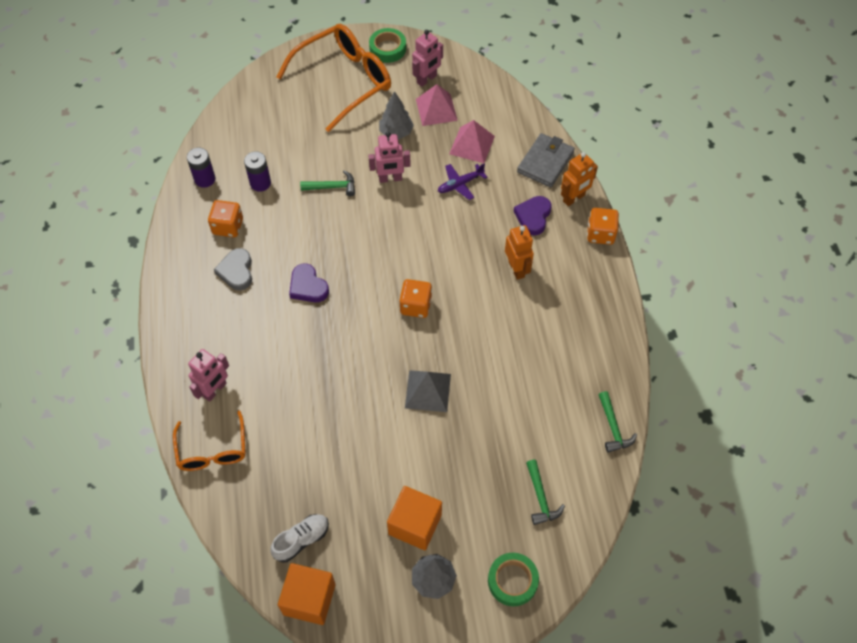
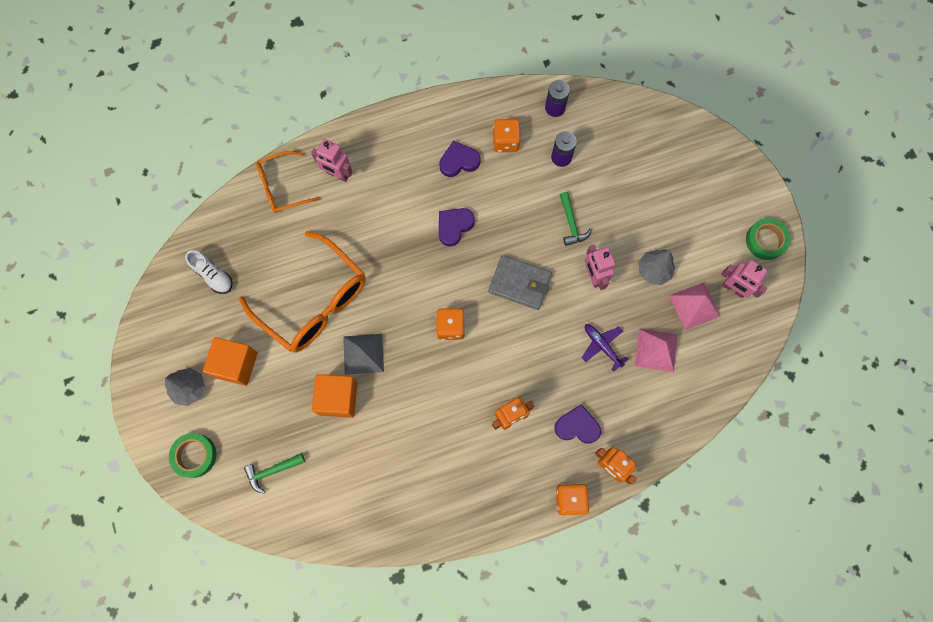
camera: 80 degrees right, 15 degrees up
grey heart [214,248,252,291] -> purple heart [439,141,481,177]
orange glasses [277,24,391,132] -> orange glasses moved to [239,231,366,353]
orange cube [278,563,336,625] -> orange cube moved to [312,374,358,418]
grey wallet [517,133,575,187] -> grey wallet moved to [489,255,552,310]
green hammer [598,391,637,453] -> none

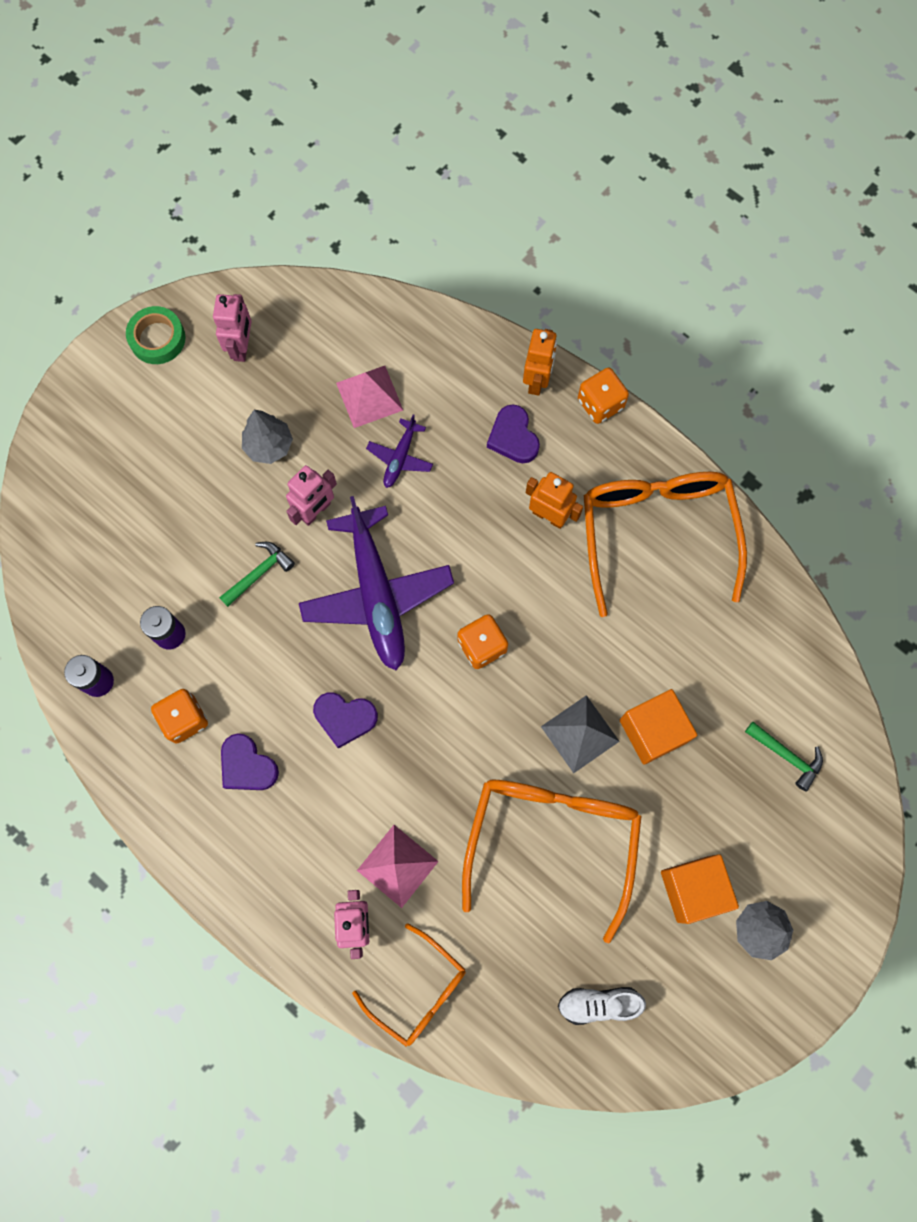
camera: 120 degrees left, 0 degrees up
green tape [169,433,216,478] -> none
white shoe [185,250,232,294] -> white shoe turned 105 degrees counterclockwise [558,987,646,1025]
grey wallet [489,255,552,310] -> purple plane [299,496,454,670]
pink pyramid [669,282,720,330] -> pink pyramid moved to [357,825,439,908]
none -> orange glasses [584,472,747,617]

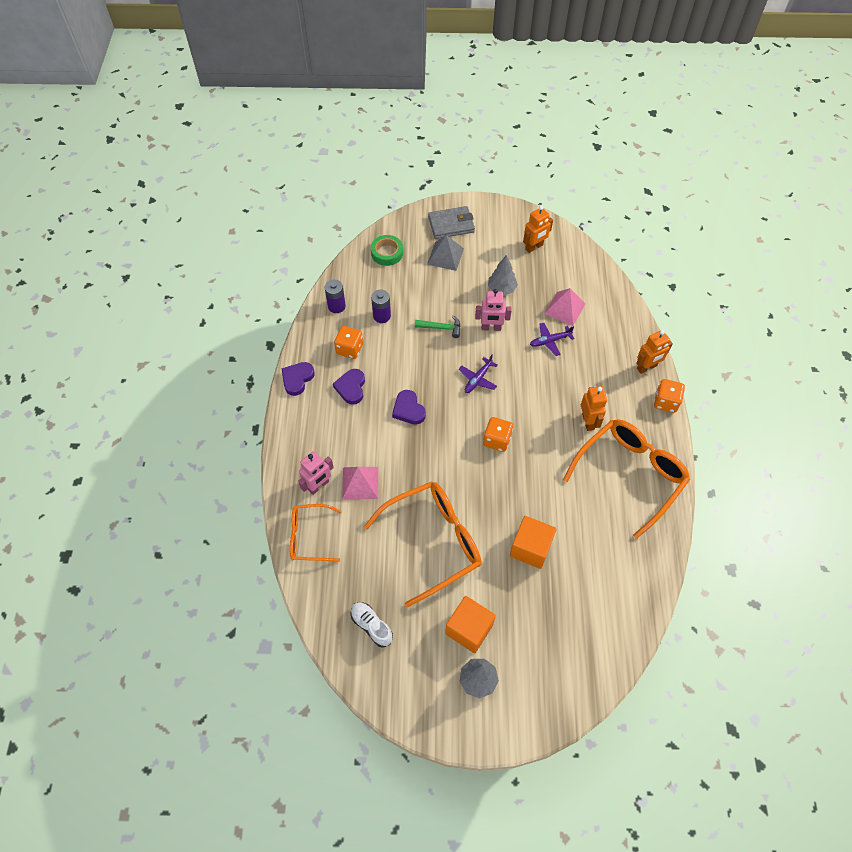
camera: 50 degrees right, 15 degrees down
green tape [126,306,185,364] -> green tape moved to [371,235,403,266]
pink robot [213,294,252,362] -> orange robot [523,206,553,253]
purple plane [299,496,454,670] -> purple plane [459,355,498,393], size x0.46
orange glasses [352,923,466,1046] -> orange glasses turned 90 degrees clockwise [290,504,342,562]
purple heart [487,404,540,463] -> purple heart moved to [281,362,315,396]
grey pyramid [541,695,620,773] -> grey pyramid moved to [427,235,464,271]
green hammer [745,722,823,791] -> none
none -> grey wallet [428,206,475,239]

